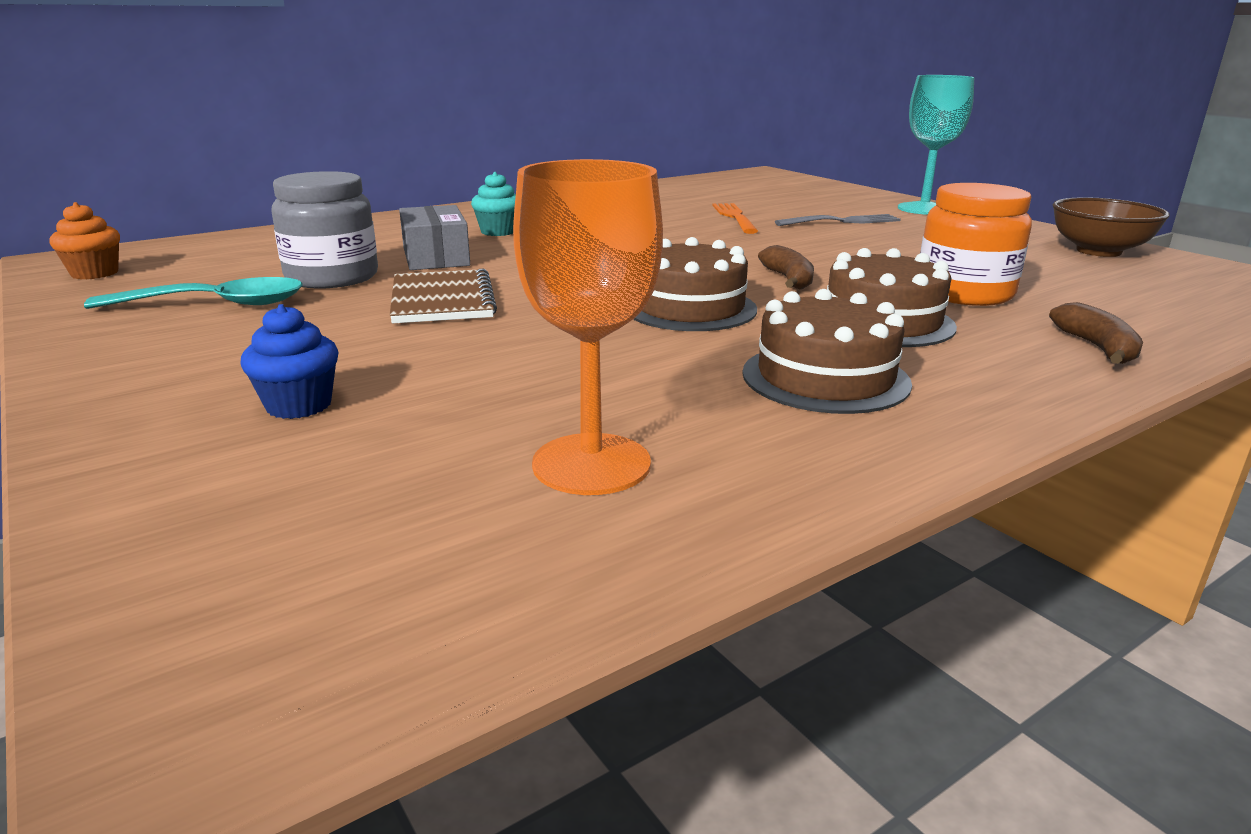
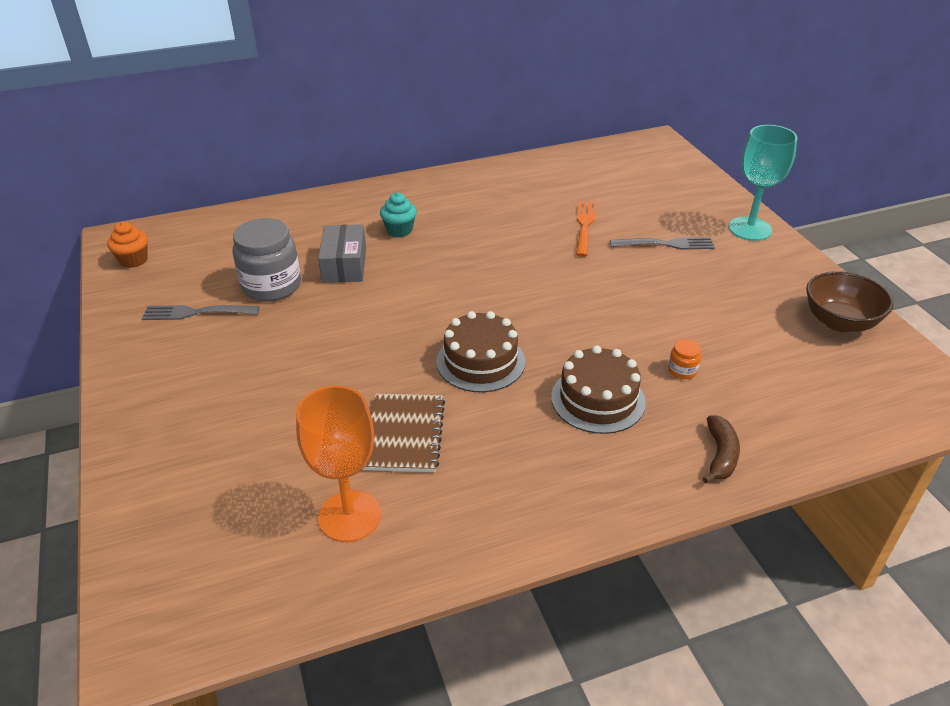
camera: 15 degrees right, 15 degrees up
turquoise spoon [84,277,302,309] -> grey fork [142,305,259,320]
blue cupcake [240,304,339,419] -> none
brown notebook [390,269,497,323] -> brown notebook moved to [363,393,445,472]
brown cake [742,289,912,414] -> none
brown banana [758,245,814,290] -> none
orange jar [920,183,1032,306] -> orange jar [668,339,701,379], size x0.43

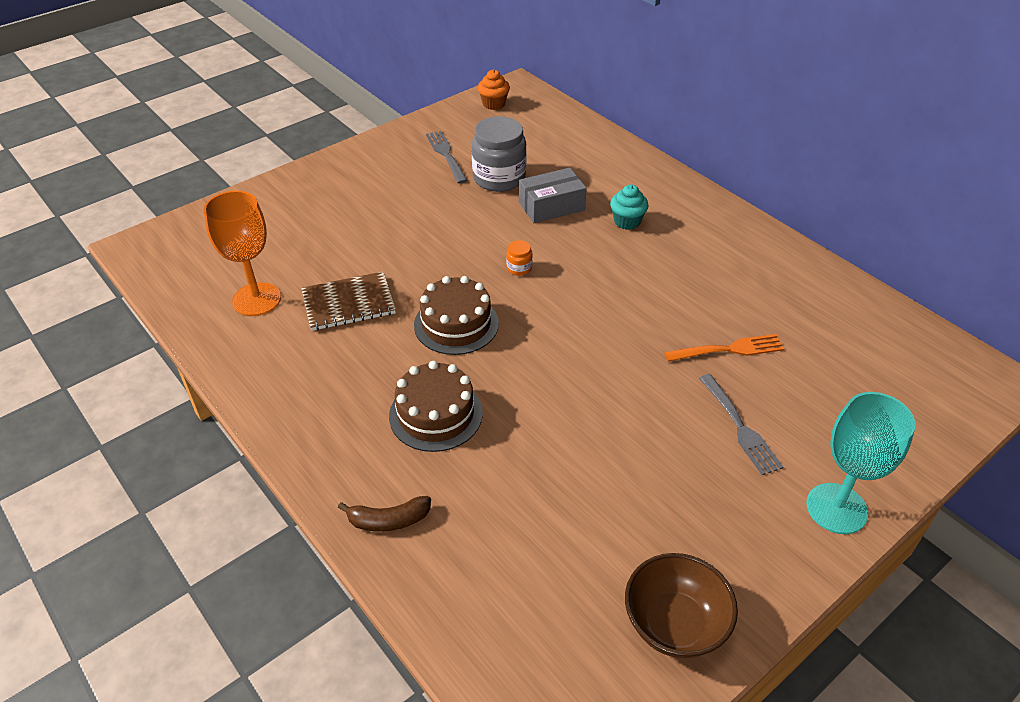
camera: 70 degrees right, 5 degrees up
orange jar [668,339,701,379] -> orange jar moved to [506,240,533,276]

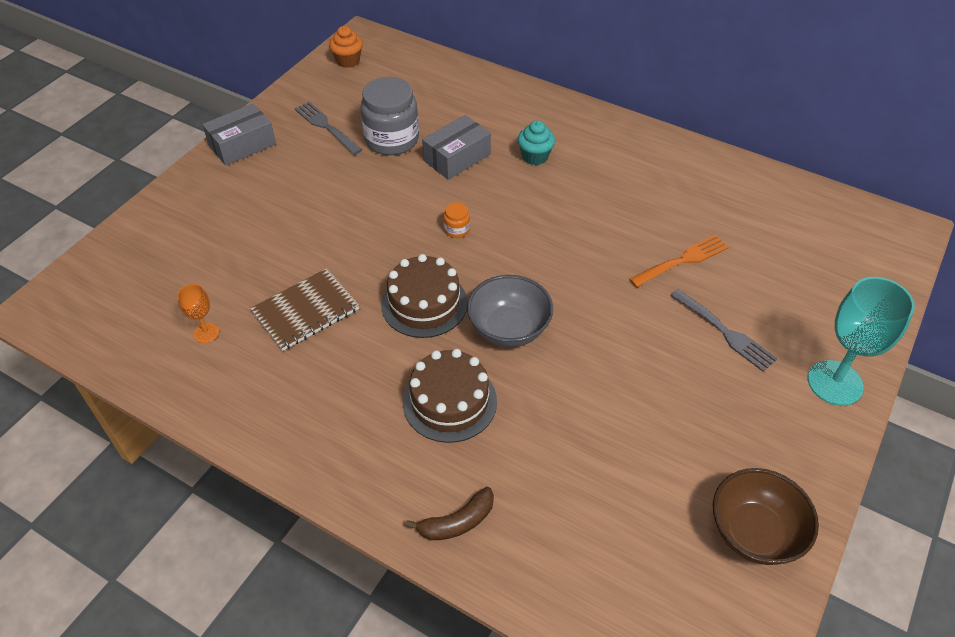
camera: 20 degrees left, 5 degrees up
orange goblet [204,191,281,316] -> orange goblet [177,284,219,343], size x0.49
none -> grey box [202,103,276,166]
none -> grey bowl [467,275,553,347]

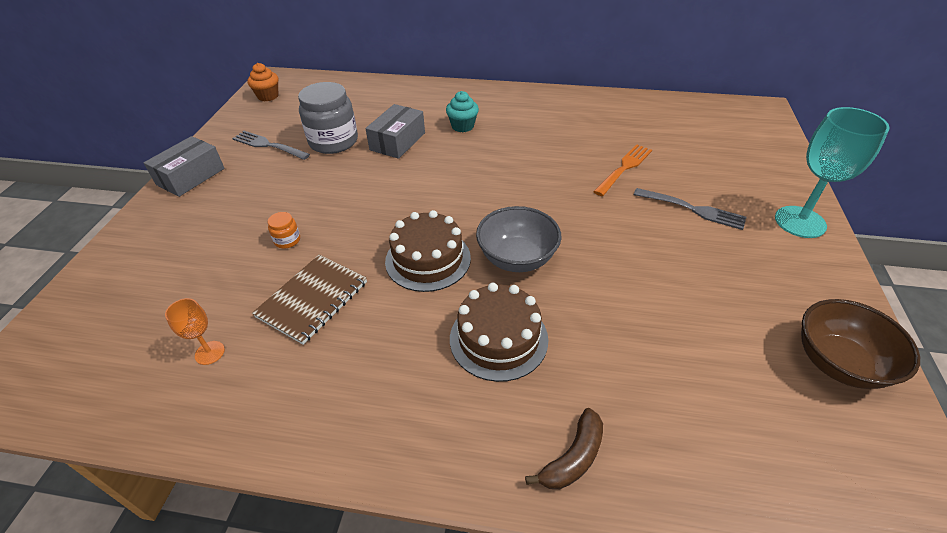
camera: 20 degrees left, 5 degrees down
orange jar [444,202,470,238] -> orange jar moved to [268,212,300,249]

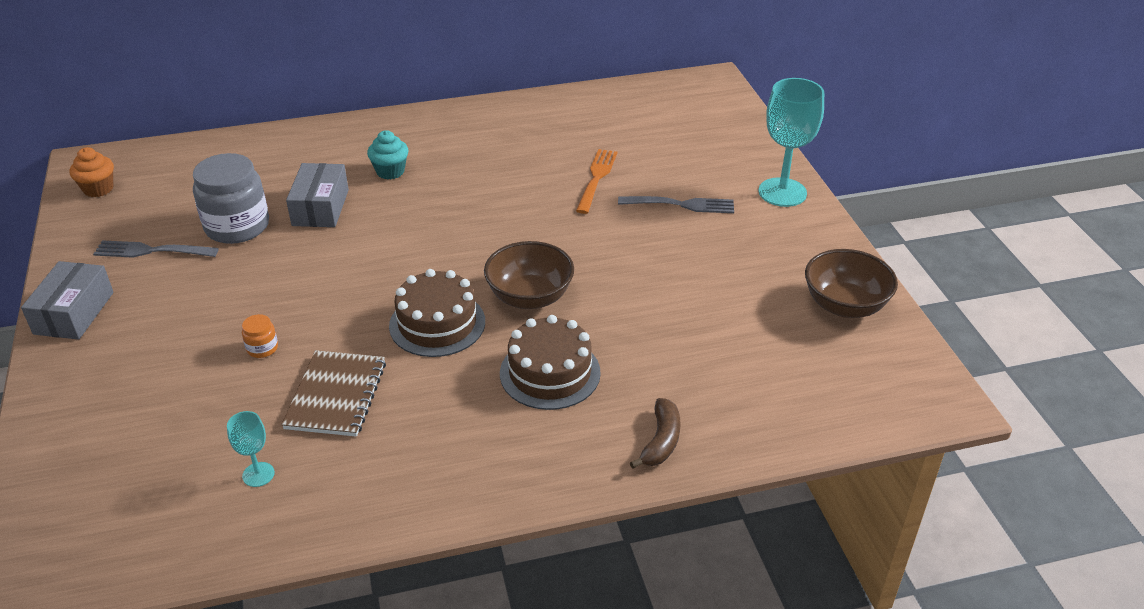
camera: 25 degrees left, 5 degrees down
orange goblet [165,298,225,365] -> turquoise goblet [227,411,275,487]
grey bowl [476,206,561,272] -> brown bowl [484,241,574,309]

